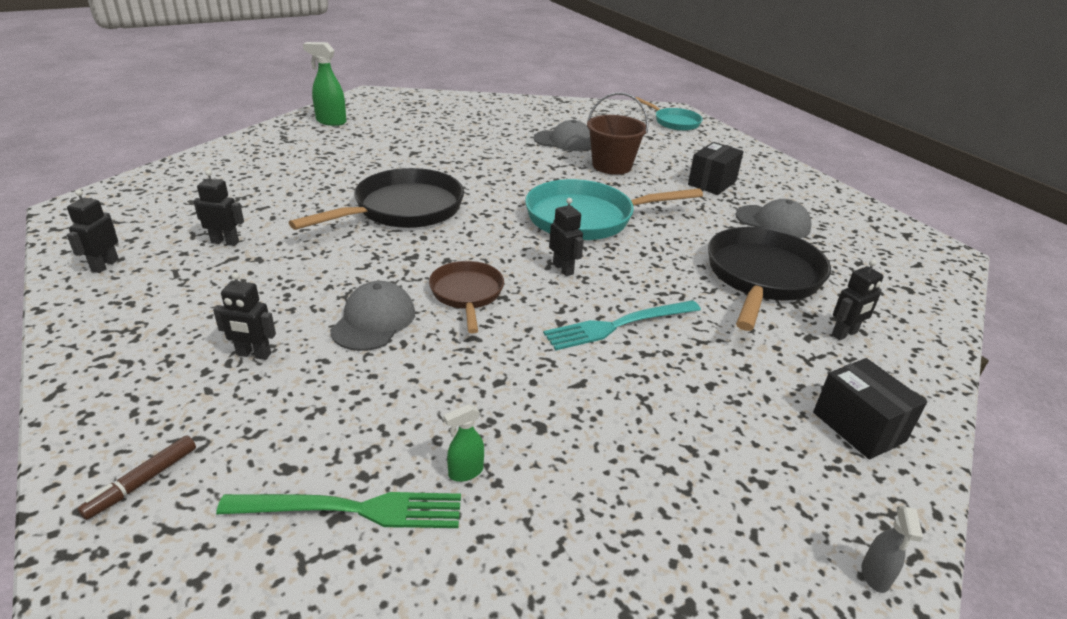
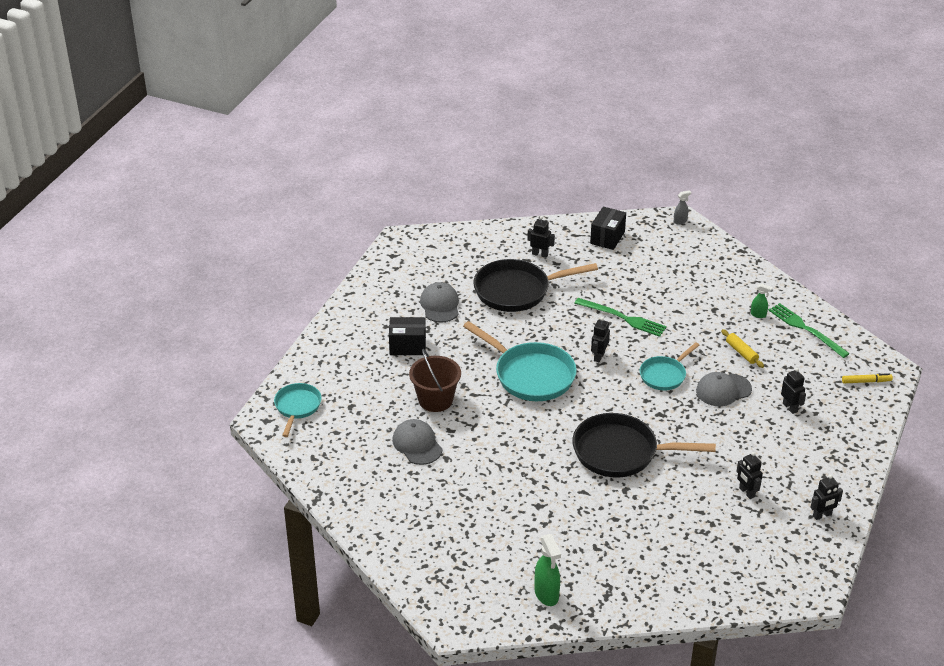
camera: 125 degrees left, 5 degrees up
brown marker [77,436,196,520] -> yellow marker [842,373,893,383]
brown pan [429,261,504,333] -> turquoise pan [640,342,699,390]
turquoise fork [543,300,701,350] -> green fork [574,298,667,337]
none -> yellow rolling pin [721,329,764,368]

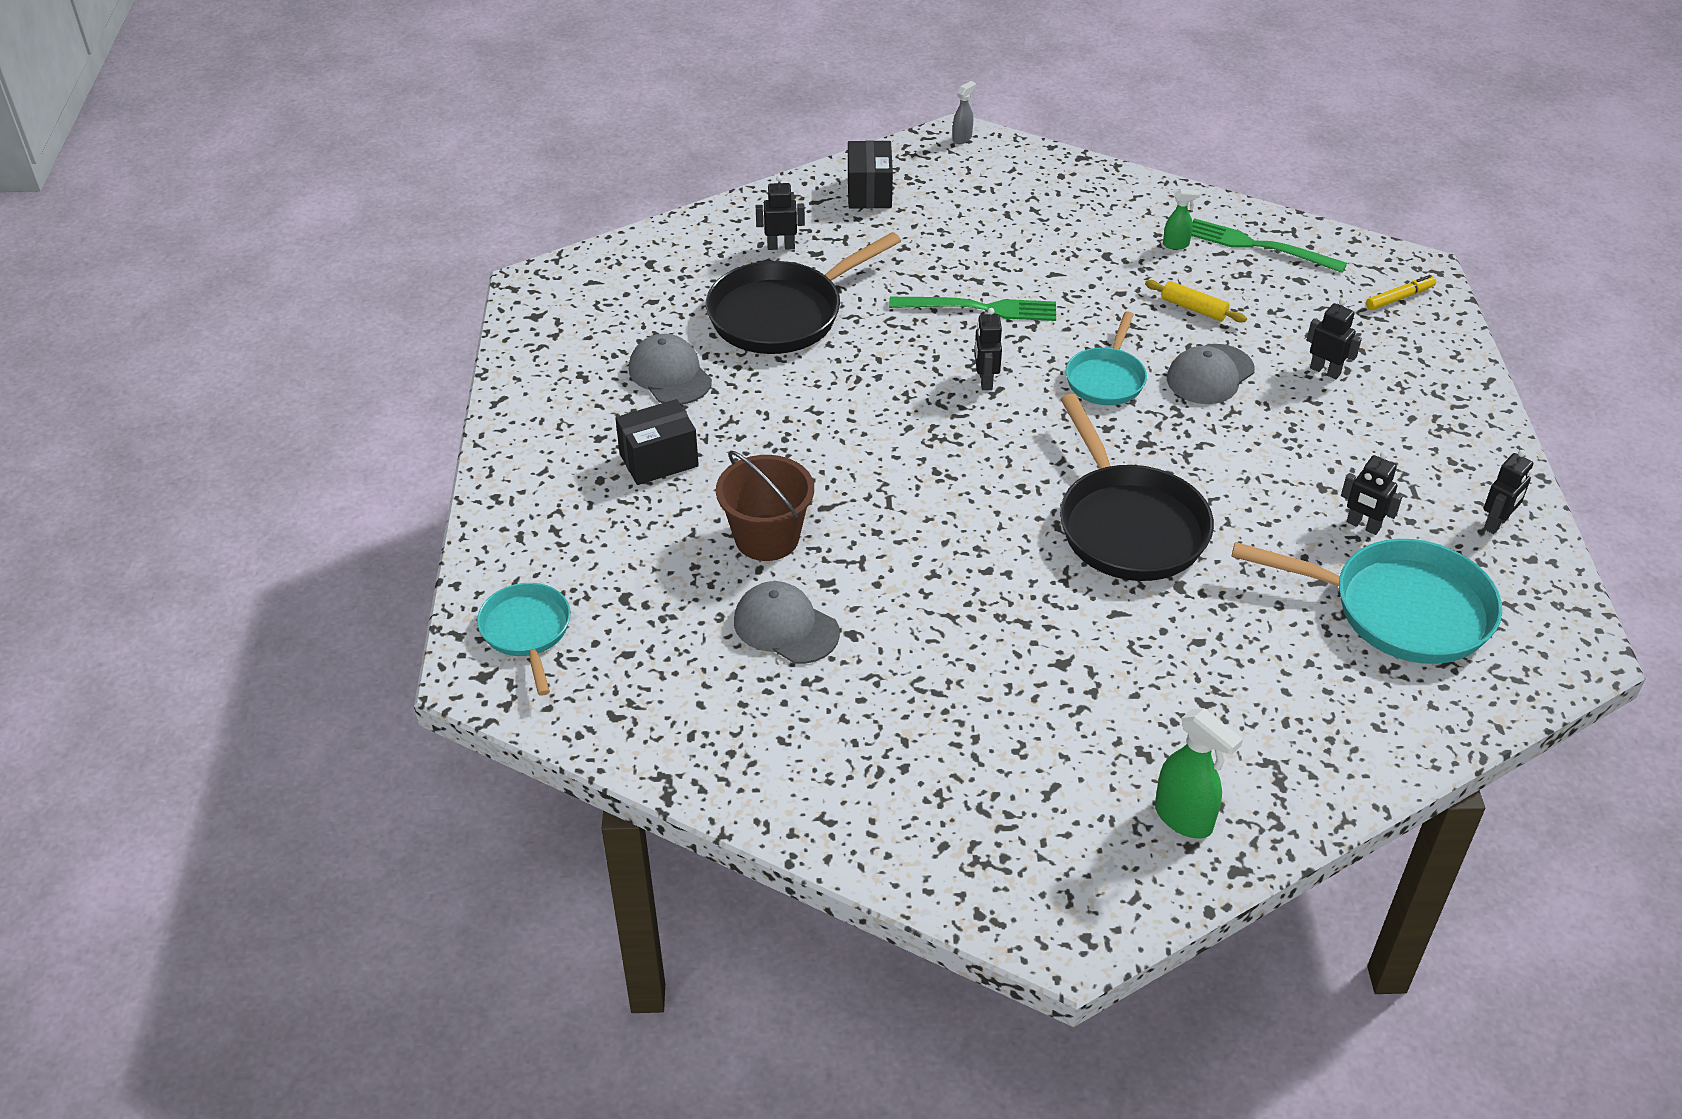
camera: 25 degrees left, 5 degrees up
turquoise pan [463,321,577,401] -> turquoise pan moved to [1231,539,1502,664]
black pan [572,413,716,478] -> black pan turned 90 degrees counterclockwise [1060,394,1214,581]

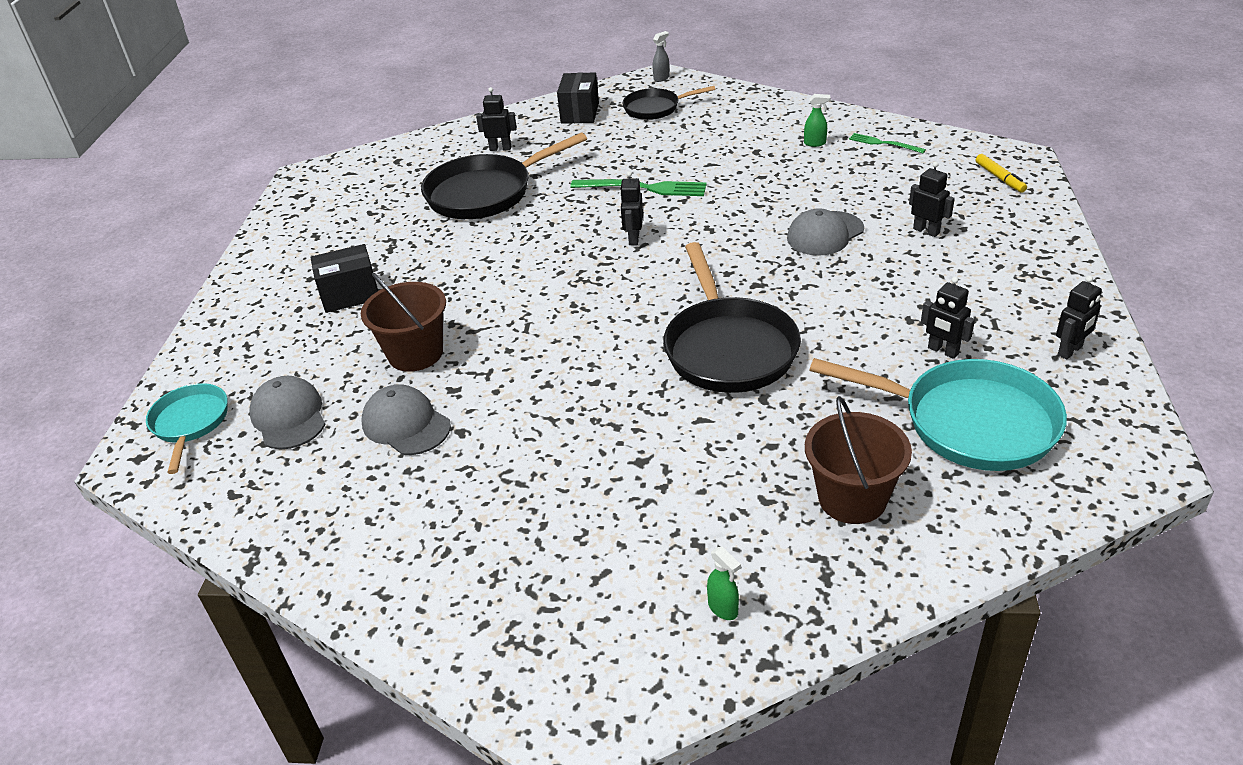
camera: 10 degrees right, 5 degrees down
grey cap [629,334,712,405] -> grey cap moved to [249,376,326,449]
turquoise pan [1066,311,1147,405] -> none
yellow rolling pin [1145,280,1247,323] -> none
green spray bottle [1155,708,1243,839] -> green spray bottle [707,547,741,620], size x0.56
green fork [1191,218,1347,273] -> green fork [849,133,926,153], size x0.58
yellow marker [1366,275,1436,310] -> yellow marker turned 90 degrees clockwise [976,154,1027,193]
none -> black pan [622,86,715,120]
none -> brown bucket [805,396,912,524]

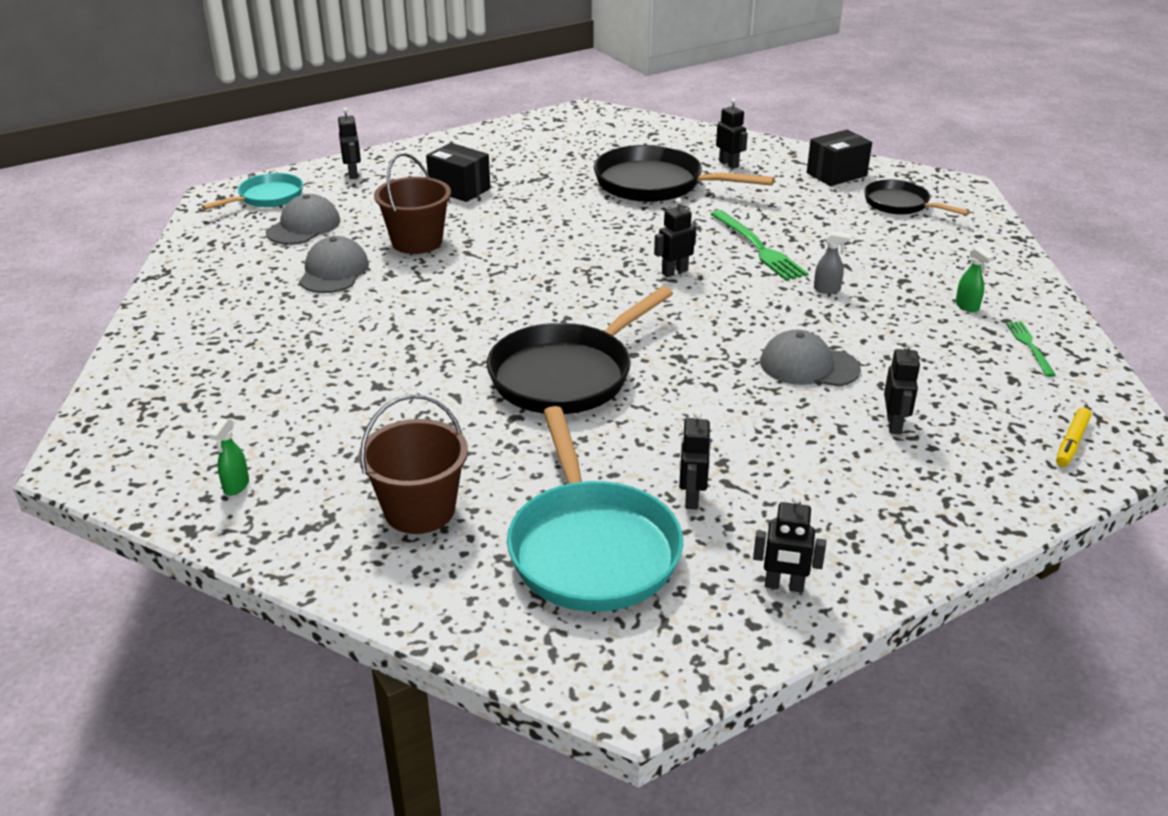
camera: 50 degrees right, 5 degrees down
grey spray bottle [653,31,670,82] -> grey spray bottle moved to [814,231,850,294]
none -> black robot [338,108,361,179]

